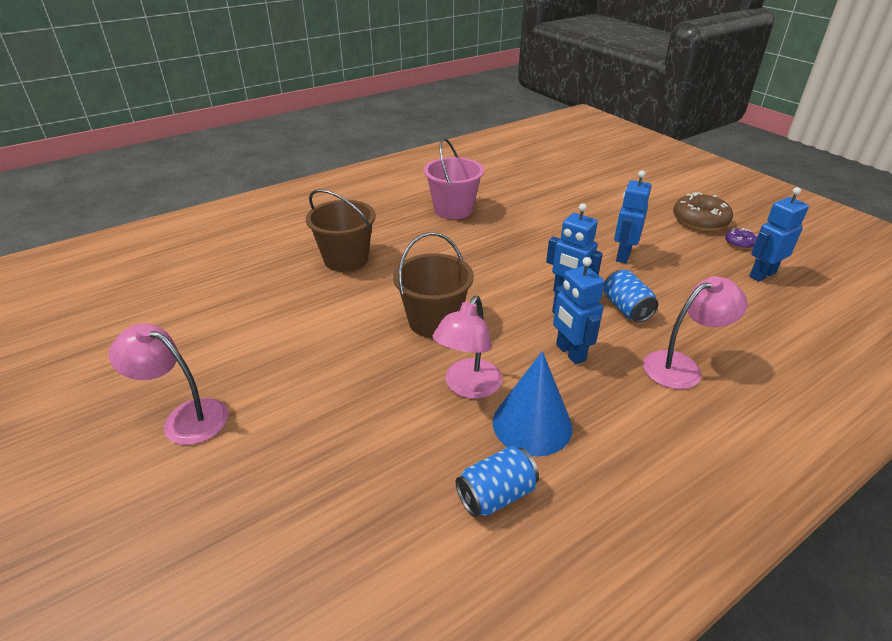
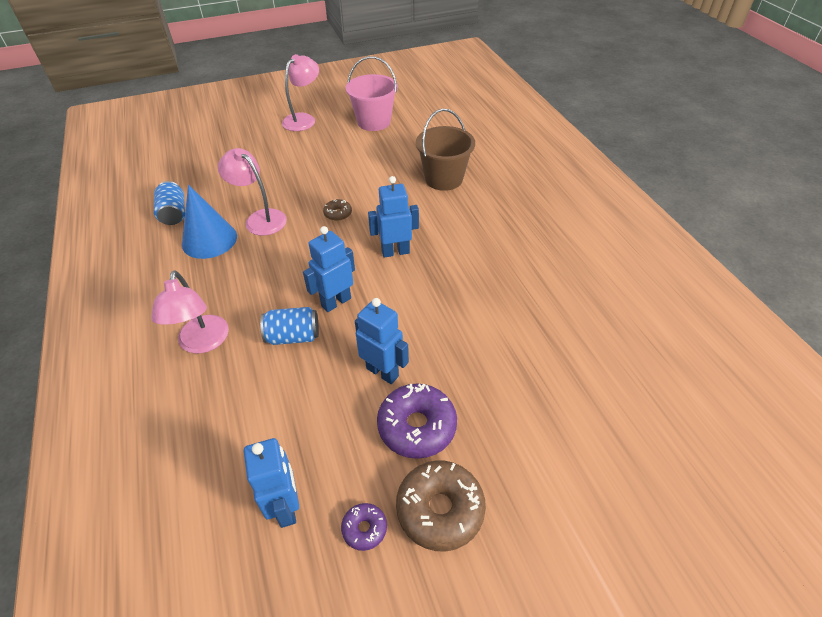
camera: 105 degrees right, 10 degrees up
brown bucket [393,232,474,338] -> brown donut [323,199,352,221]
pink bucket [424,138,484,219] -> pink bucket moved to [346,56,398,131]
blue robot [552,257,604,364] -> blue robot moved to [368,176,419,258]
none -> purple donut [377,383,457,459]

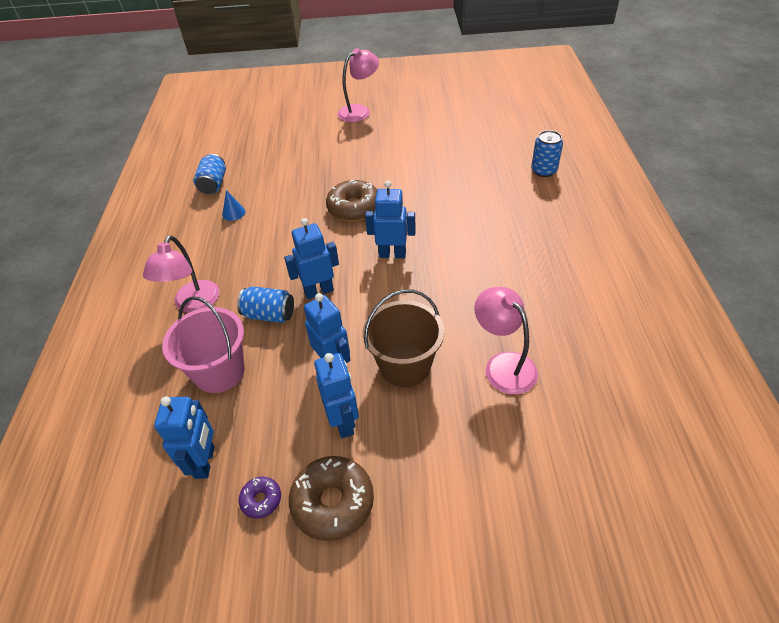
camera: 20 degrees right, 0 degrees up
blue cone [182,185,237,259] -> blue cone [222,190,246,221], size x0.47
pink lamp [218,148,287,236] -> pink lamp moved to [474,287,538,394]
brown donut [323,199,352,221] -> brown donut [326,180,377,222], size x1.97
pink bucket [346,56,398,131] -> pink bucket moved to [162,296,245,393]
purple donut [377,383,457,459] -> blue robot [314,353,359,438]
brown bucket [416,109,475,191] -> brown bucket moved to [363,289,444,387]
none -> blue can [531,130,563,177]

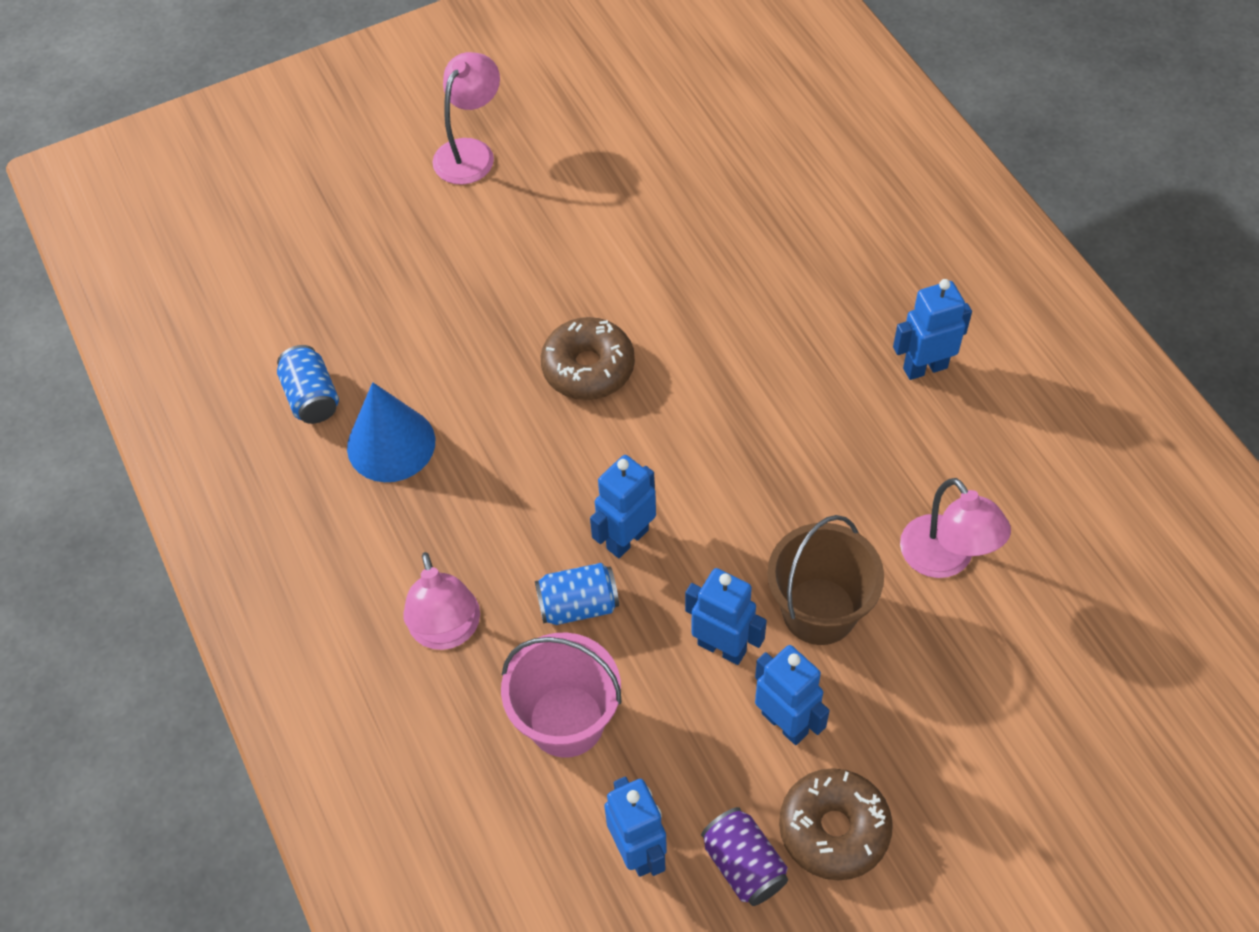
camera: 25 degrees left, 10 degrees up
blue cone [222,190,246,221] -> blue cone [347,382,435,482], size x2.15
purple donut [238,477,281,519] -> purple can [701,807,788,906]
blue robot [365,181,416,258] -> blue robot moved to [893,279,972,380]
pink lamp [474,287,538,394] -> pink lamp turned 150 degrees counterclockwise [900,478,1011,578]
blue can [531,130,563,177] -> none

